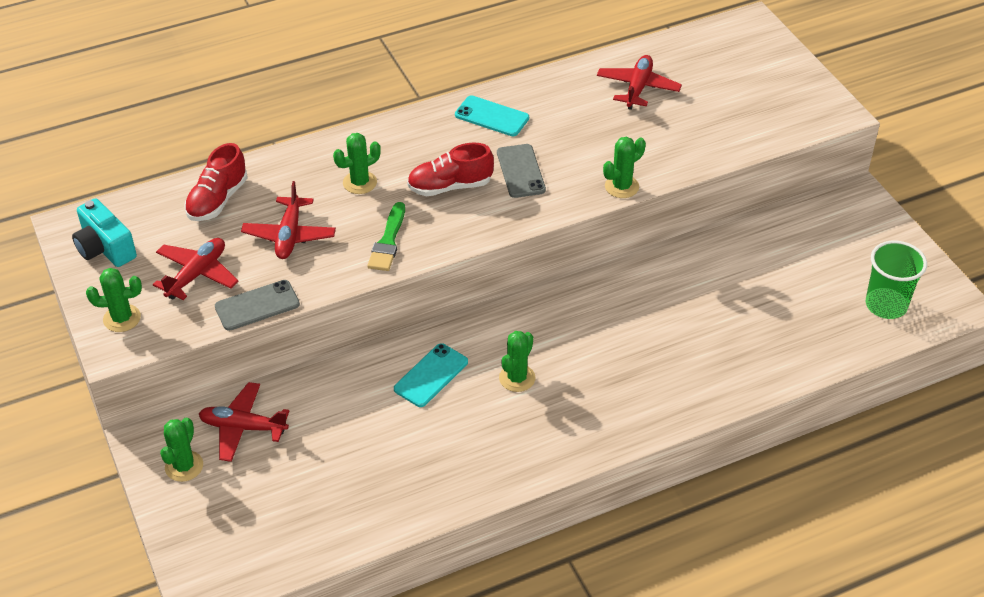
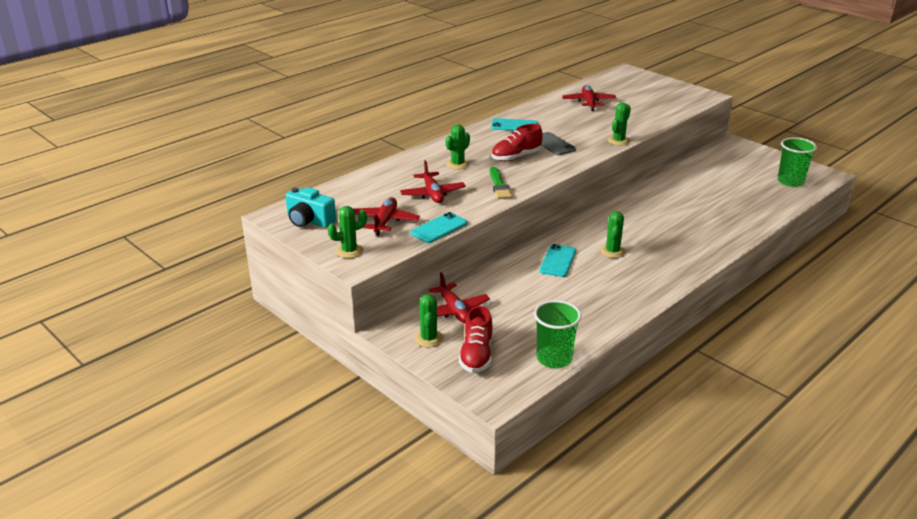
camera: 20 degrees left, 15 degrees down
red shoe [184,143,248,221] -> red shoe moved to [459,306,493,373]
red plane [199,382,289,462] -> red plane turned 105 degrees counterclockwise [429,272,490,323]
grey phone [215,280,300,331] -> turquoise phone [411,212,468,243]
none -> green cup [534,300,581,368]

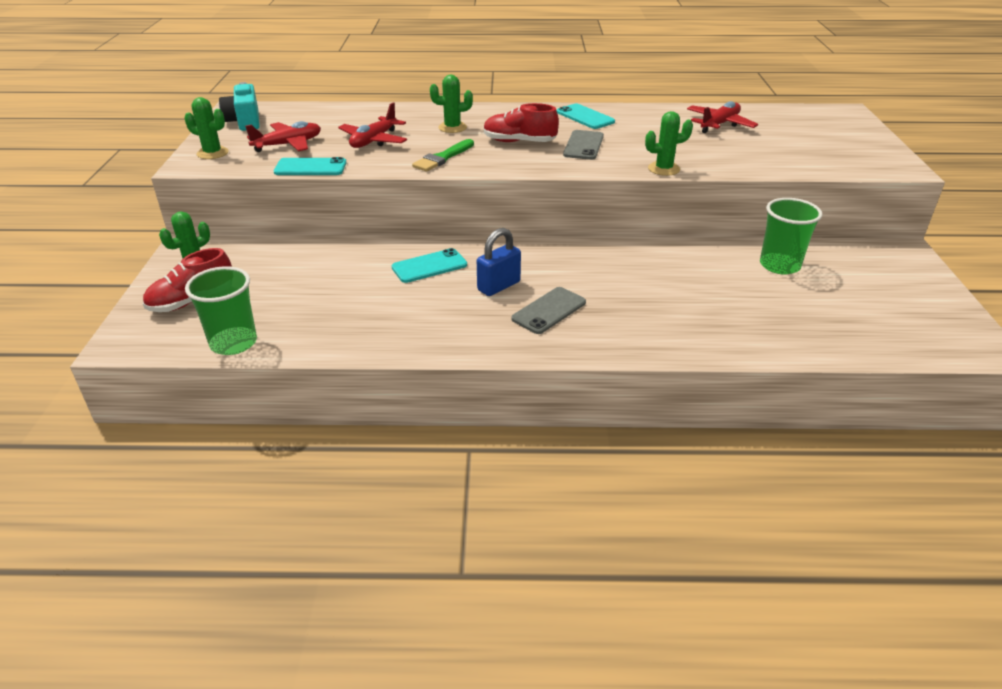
camera: 45 degrees right, 5 degrees up
red plane [429,272,490,323] -> none
green cactus [600,211,625,258] -> blue padlock [477,228,521,296]
green cup [777,137,817,187] -> green cup moved to [760,198,823,275]
none -> grey phone [511,287,586,334]

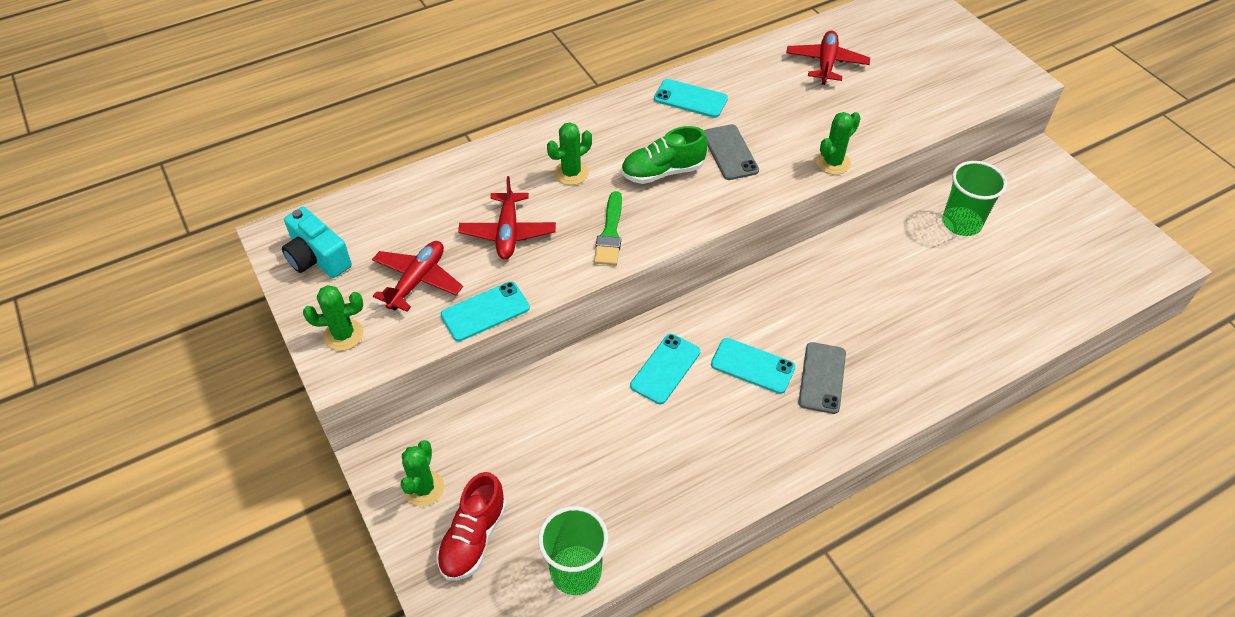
camera: 30 degrees left, 15 degrees up
blue padlock [477,228,521,296] -> turquoise phone [711,338,796,394]
red shoe [483,103,559,142] -> green shoe [621,126,708,184]

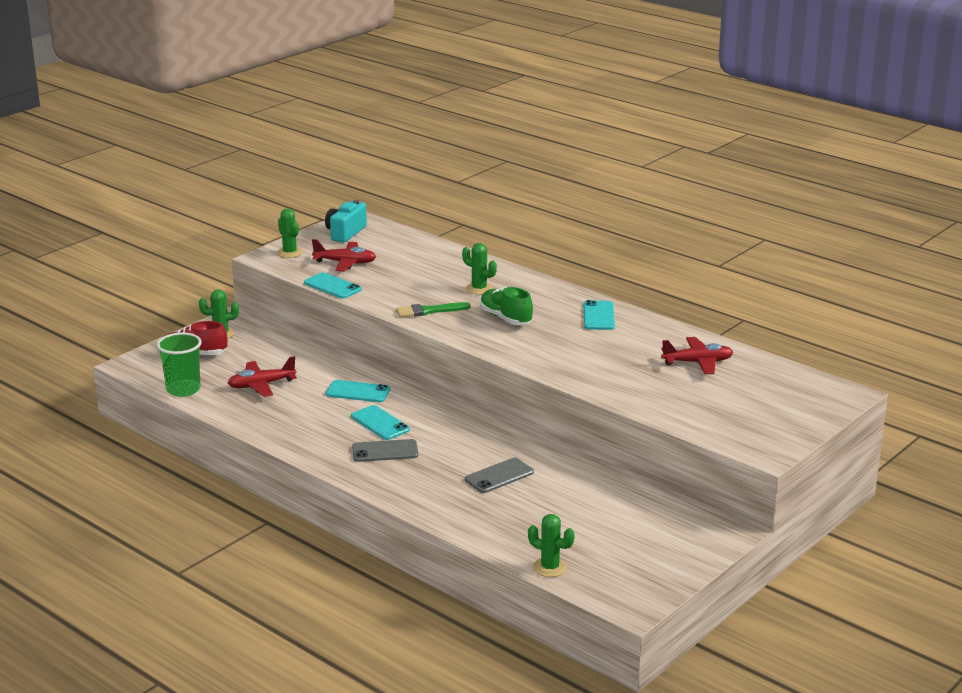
camera: 70 degrees right, 25 degrees down
red plane [458,176,556,259] -> red plane moved to [228,356,297,397]
grey phone [704,124,759,180] -> grey phone moved to [465,458,534,493]
turquoise phone [711,338,796,394] -> turquoise phone turned 45 degrees counterclockwise [351,405,410,440]
green cactus [816,112,861,175] -> green cactus moved to [528,514,574,577]
green cup [942,161,1007,236] -> none

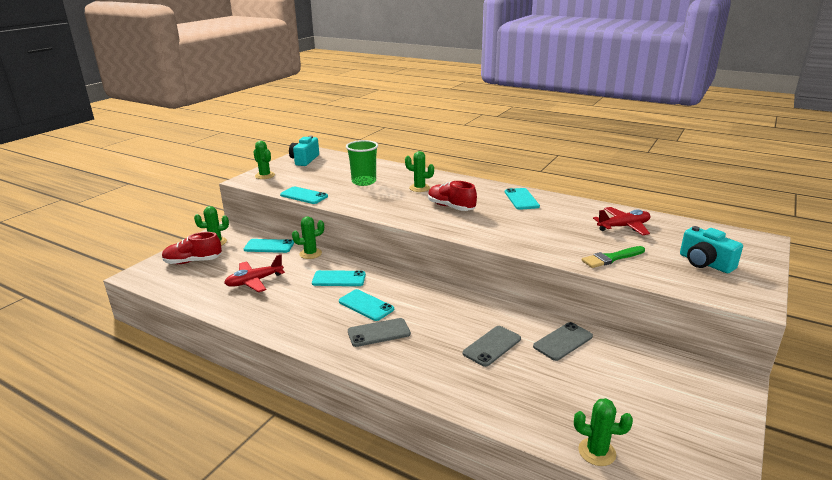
camera: 10 degrees left, 0 degrees up
green cup [157,333,202,397] -> green cup moved to [346,140,378,186]
red plane [312,239,376,271] -> none
green brush [396,302,471,317] -> green brush moved to [582,246,645,268]
green shoe [480,287,533,325] -> red shoe [428,181,477,211]
none -> turquoise phone [244,239,294,253]
none -> green cactus [292,216,324,259]
none -> grey phone [533,322,593,361]
none -> turquoise camera [680,226,743,273]

